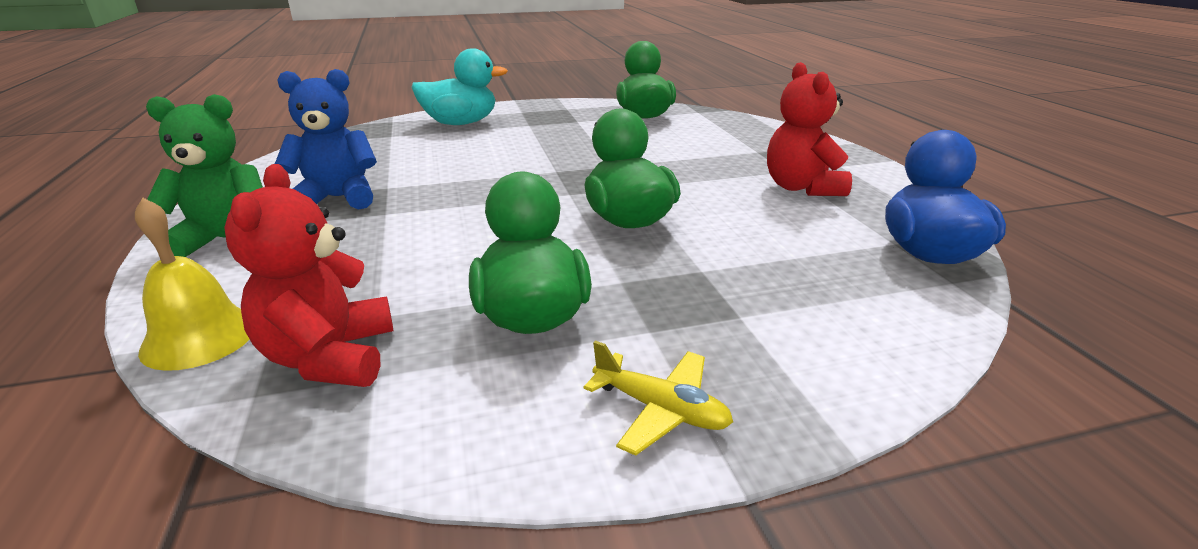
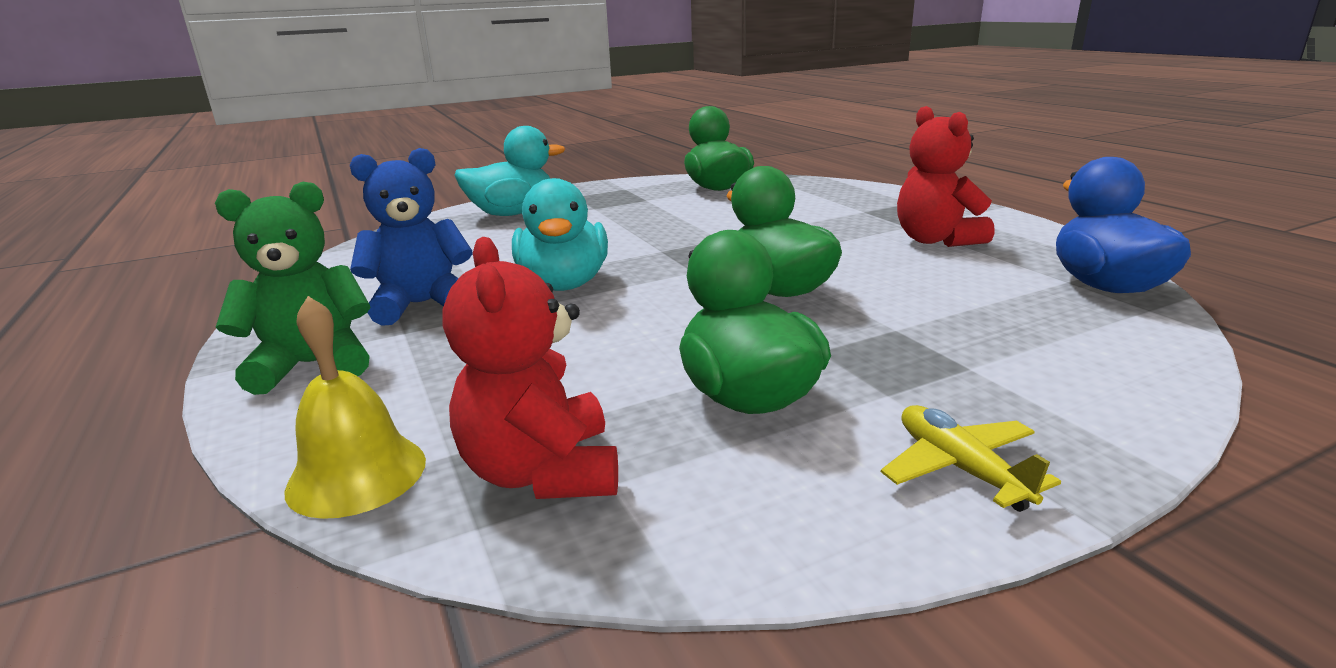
camera: 10 degrees left, 5 degrees down
yellow plane [584,340,733,456] -> yellow plane turned 135 degrees counterclockwise [881,405,1061,512]
none -> turquoise duck [512,178,608,291]

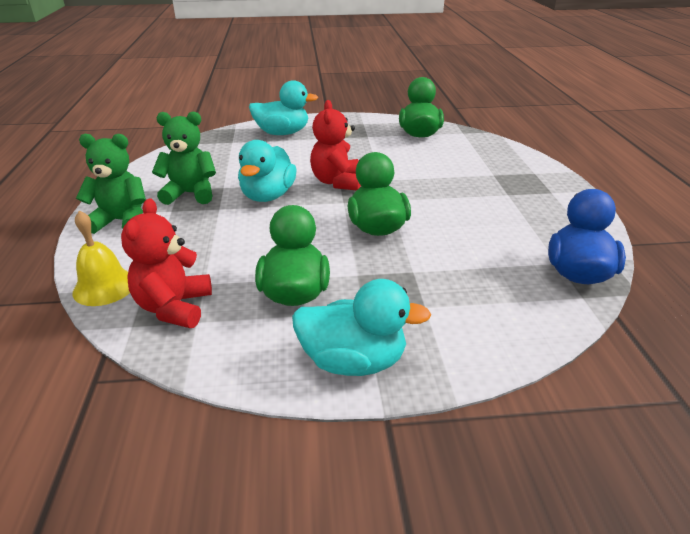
camera: 20 degrees right, 10 degrees up
blue teddy bear [350,148,473,326] -> green teddy bear [152,112,216,205]
yellow plane [881,405,1061,512] -> turquoise duck [292,279,431,376]
red teddy bear [897,106,994,247] -> red teddy bear moved to [310,100,361,190]

